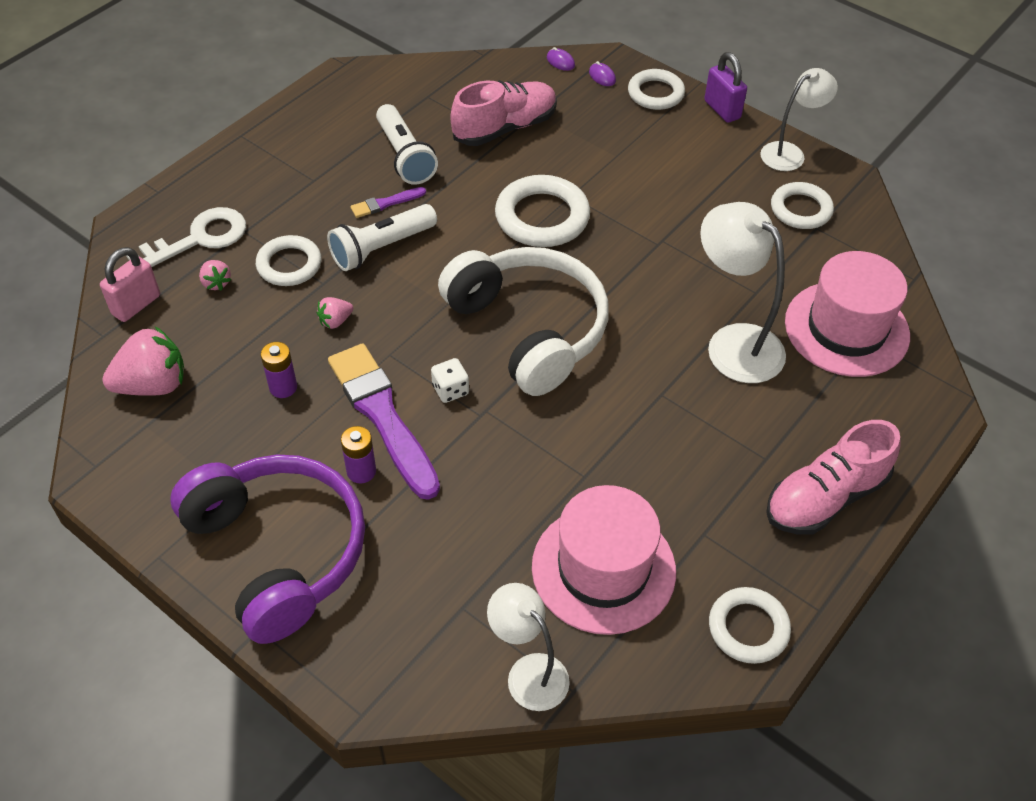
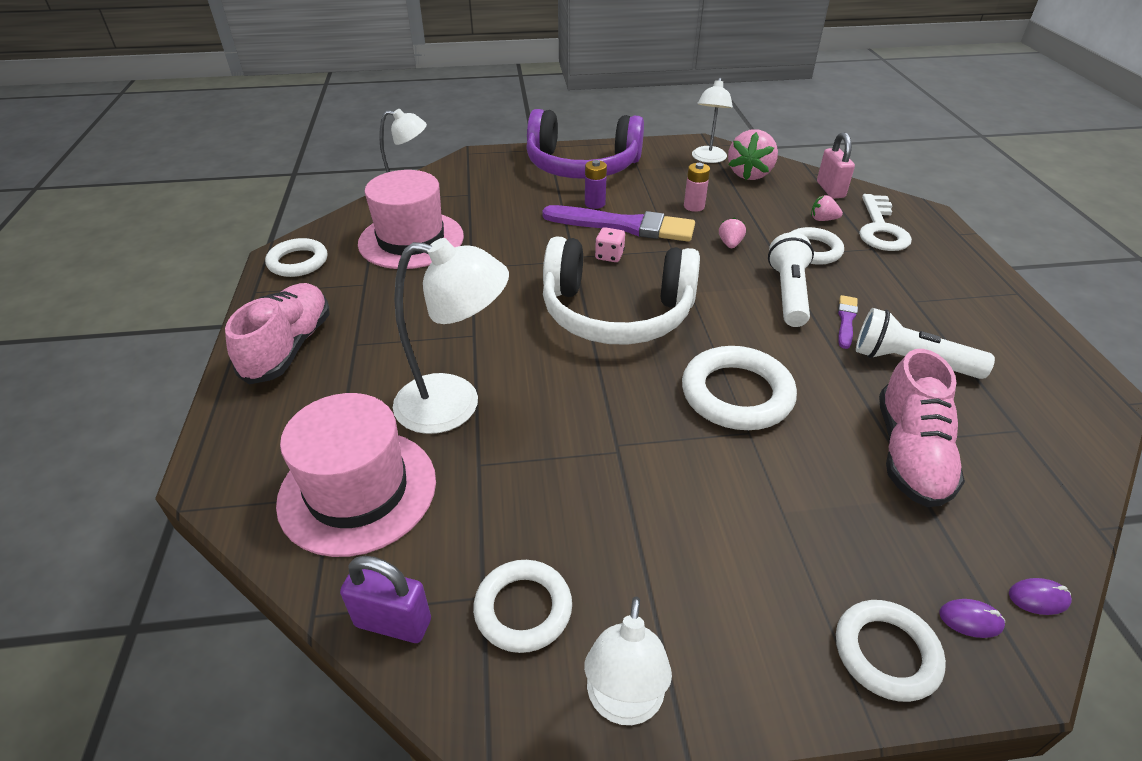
camera: 135 degrees right, 10 degrees down
purple battery [261,342,297,398] -> pink battery [684,163,710,212]
white dice [431,358,469,403] -> pink dice [595,227,625,262]
purple padlock [704,52,747,123] -> purple padlock moved to [340,556,431,643]
none -> white lamp [692,78,733,163]

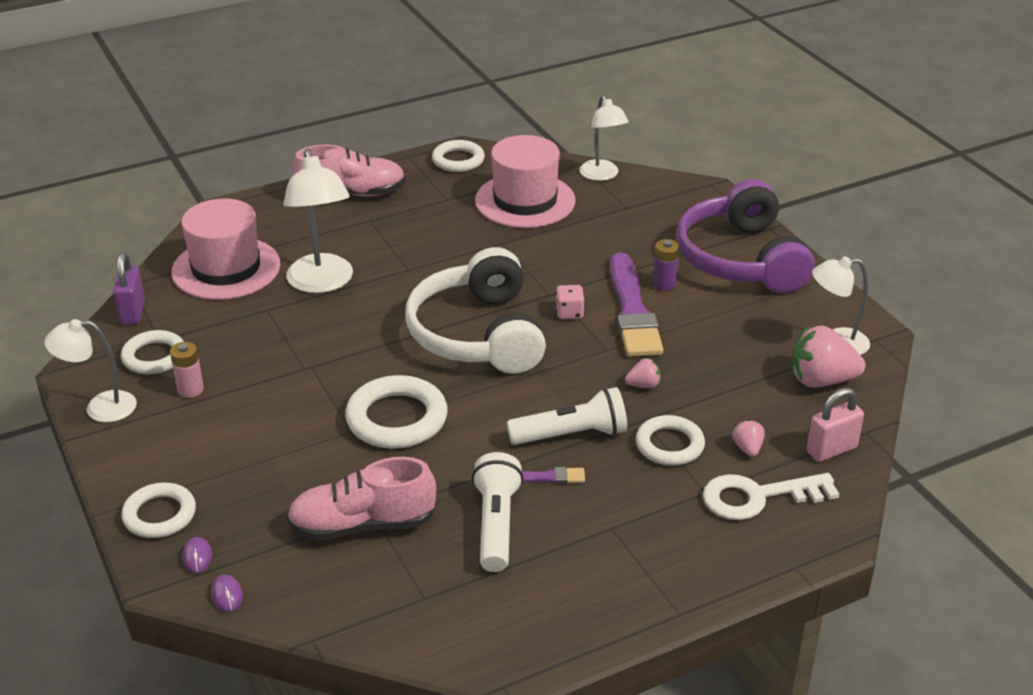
camera: 70 degrees right, 5 degrees down
pink battery [684,163,710,212] -> pink battery moved to [170,342,204,398]

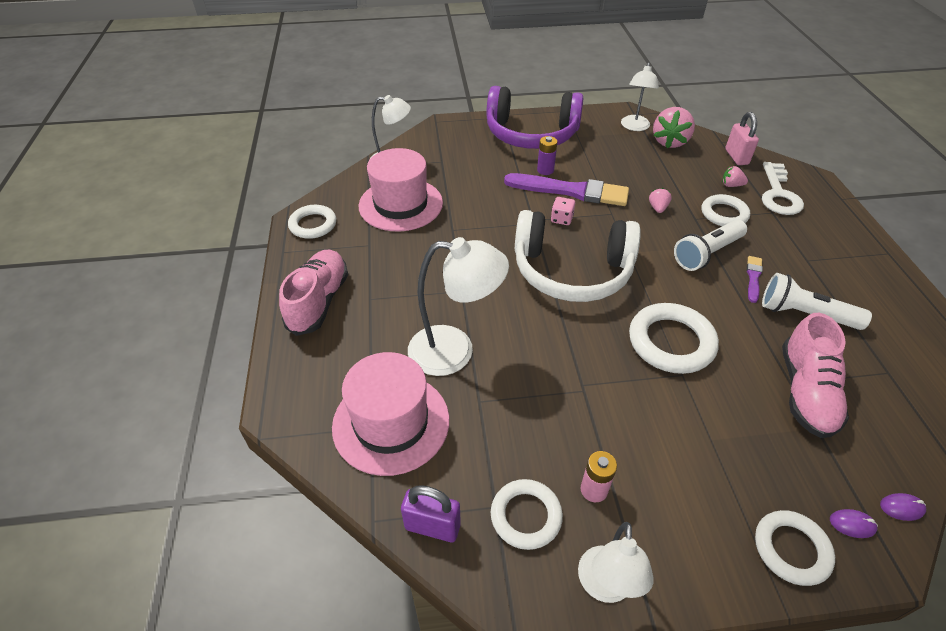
camera: 70 degrees left, 10 degrees up
white flashlight [507,387,627,445] -> white flashlight turned 135 degrees counterclockwise [674,220,747,271]

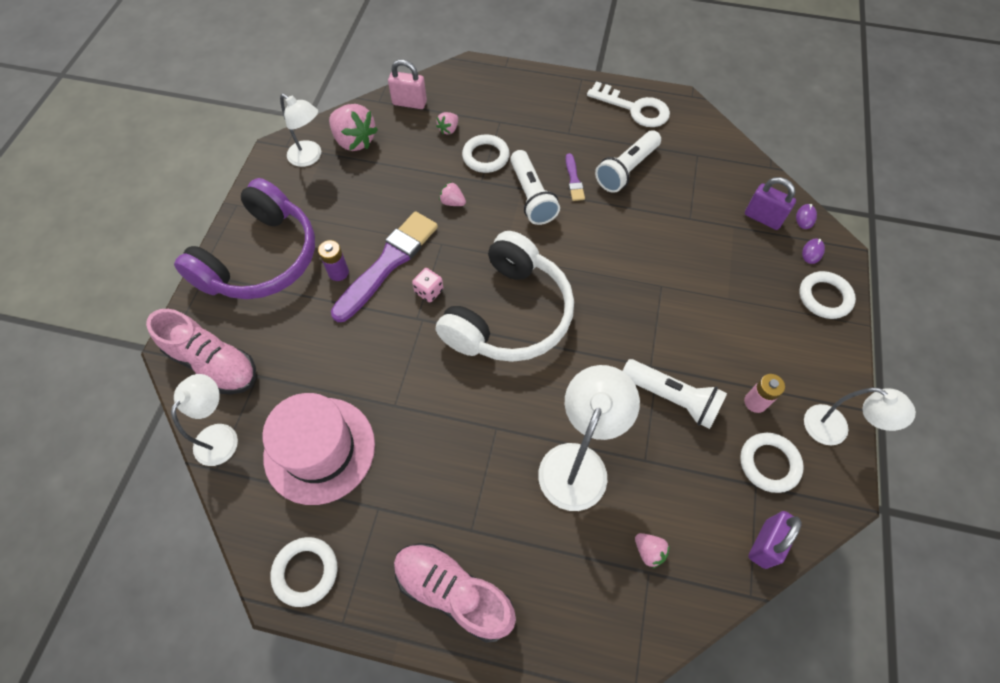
camera: 70 degrees left, 15 degrees up
pink hat [332,352,449,476] -> pink strawberry [635,533,669,569]
white ring [629,303,719,374] -> none
purple brush [747,256,763,303] -> purple brush turned 135 degrees counterclockwise [565,153,585,201]
white key [762,162,804,215] -> white key moved to [587,81,670,127]
pink shoe [782,313,849,438] -> pink shoe moved to [146,309,256,395]
none -> white flashlight [623,359,727,429]
none -> purple padlock [745,177,796,230]

